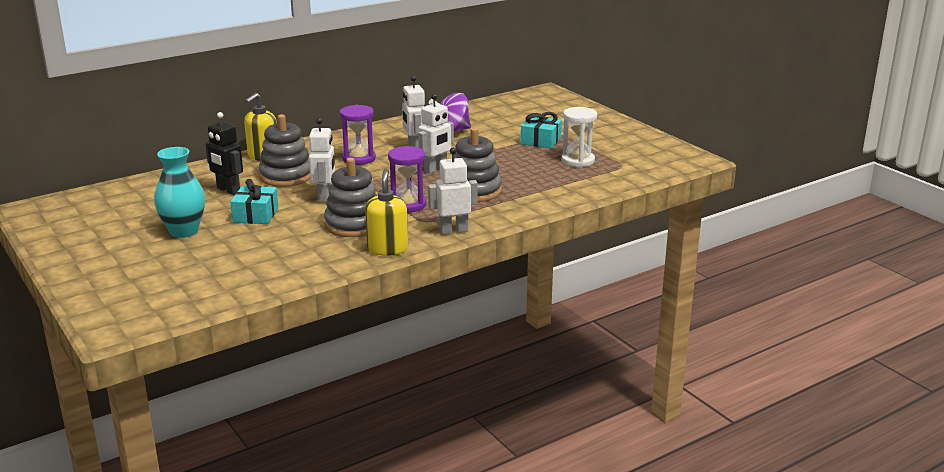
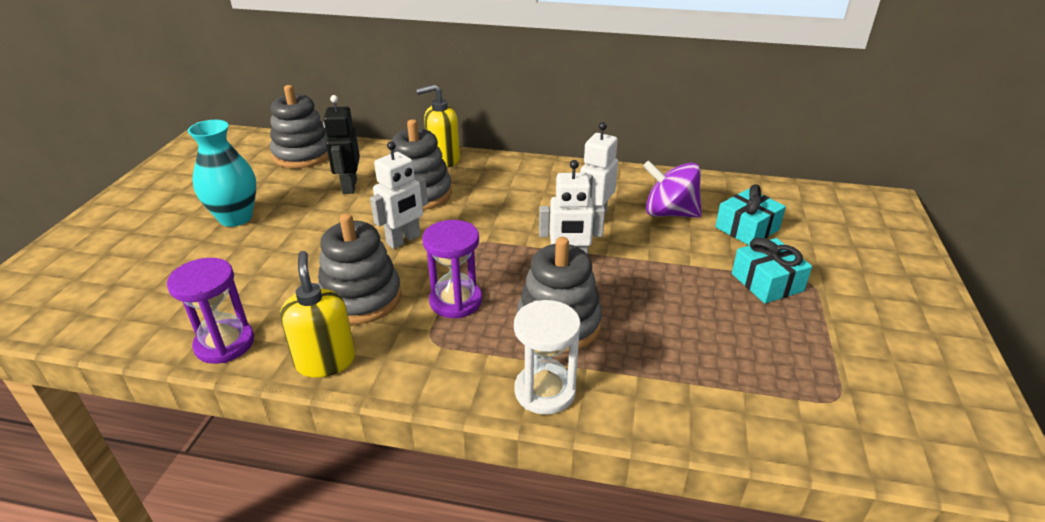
camera: 45 degrees right, 10 degrees up
turquoise gift [230,179,278,224] -> turquoise gift moved to [715,184,786,245]
purple hourglass [340,105,376,165] -> purple hourglass moved to [167,258,254,364]
yellow soap dispenser [365,169,408,256] -> yellow soap dispenser turned 60 degrees counterclockwise [280,251,355,378]
white robot [428,148,478,235] -> none
white hourglass [561,107,597,168] -> white hourglass moved to [514,300,581,415]
none -> grey stacking toy [270,85,329,168]

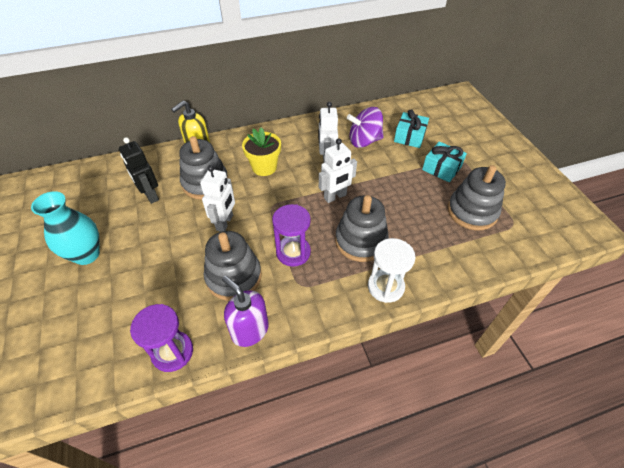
camera: 30 degrees left, 15 degrees up
grey stacking toy [270,85,329,168] -> grey stacking toy moved to [448,165,506,230]
yellow soap dispenser [280,251,355,378] -> purple soap dispenser [222,276,269,347]
none -> yellow flower pot [242,127,281,176]

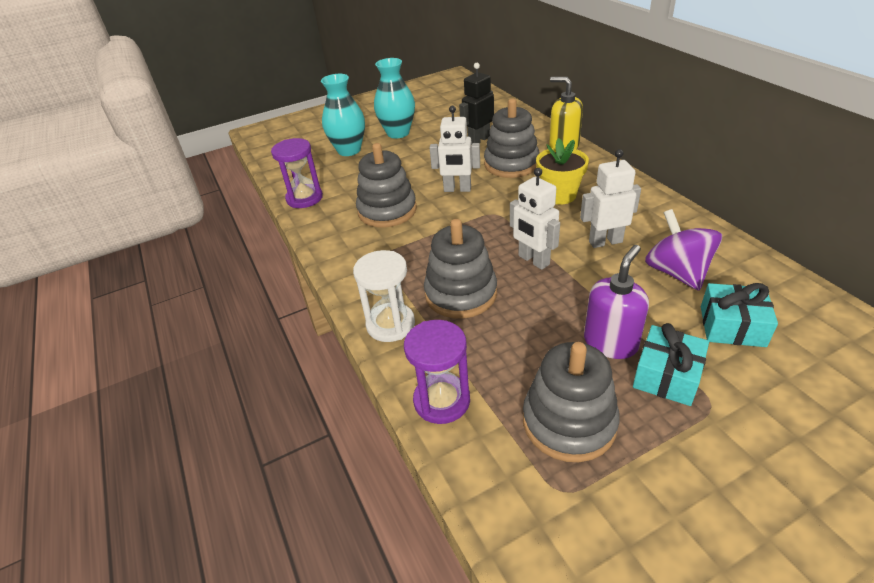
camera: 85 degrees right, 10 degrees down
purple soap dispenser [222,276,269,347] -> purple soap dispenser moved to [584,245,649,359]
purple hourglass [272,204,311,267] -> purple hourglass moved to [404,320,470,424]
none -> turquoise vase [321,74,365,156]

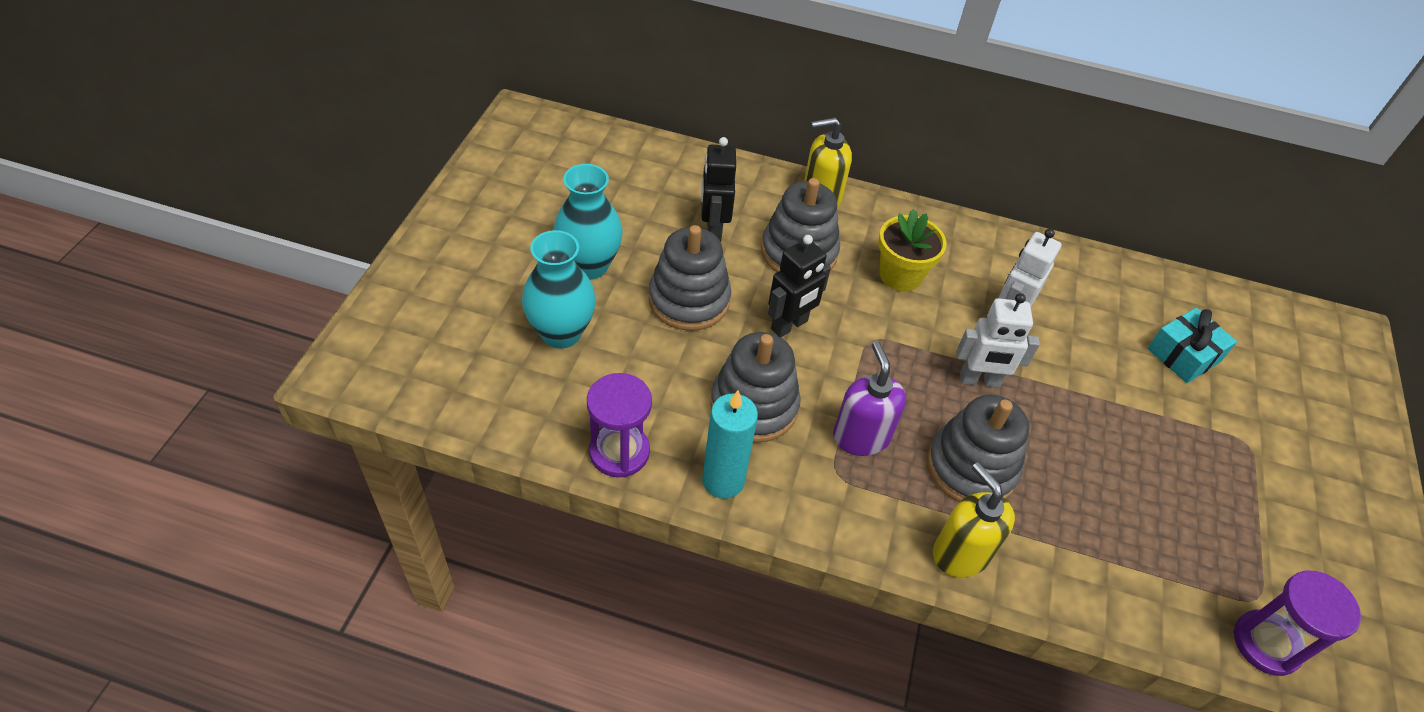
camera: 55 degrees left, 10 degrees up
white hourglass [353,250,415,342] -> yellow soap dispenser [933,462,1015,577]
purple hourglass [404,320,470,424] -> purple hourglass moved to [1233,571,1361,676]
white robot [430,106,480,192] -> black robot [768,235,831,337]
grey stacking toy [523,342,620,462] -> grey stacking toy moved to [648,225,731,331]
purple soap dispenser [584,245,649,359] -> purple soap dispenser moved to [833,341,906,456]
turquoise gift [633,323,709,406] -> none
purple spinning top [645,209,722,291] -> none
none -> turquoise candle [702,390,758,499]

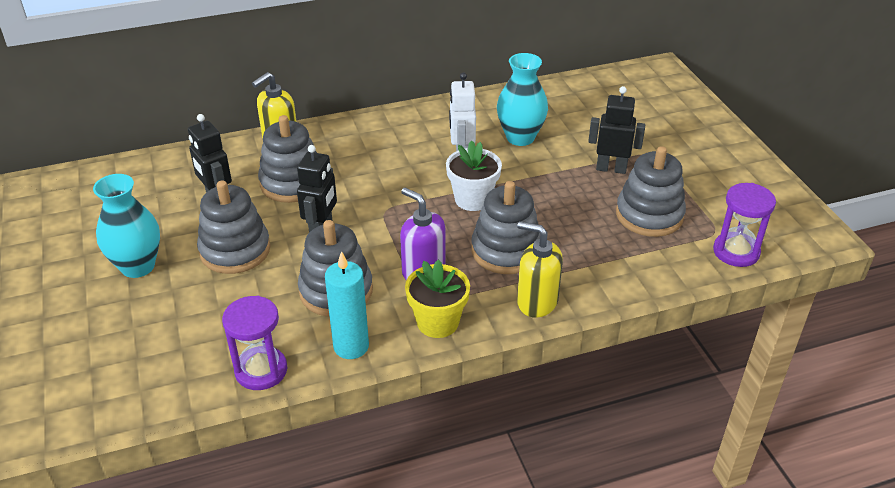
camera: 30 degrees left, 10 degrees down
turquoise vase [522,230,596,349] -> turquoise vase moved to [497,53,548,146]
yellow flower pot [878,209,947,291] -> yellow flower pot moved to [405,260,470,338]
white robot [956,293,1040,388] -> white flower pot [446,140,502,211]
turquoise gift [1147,308,1237,383] -> none
none -> black robot [588,86,645,174]
none -> grey stacking toy [616,146,686,237]

